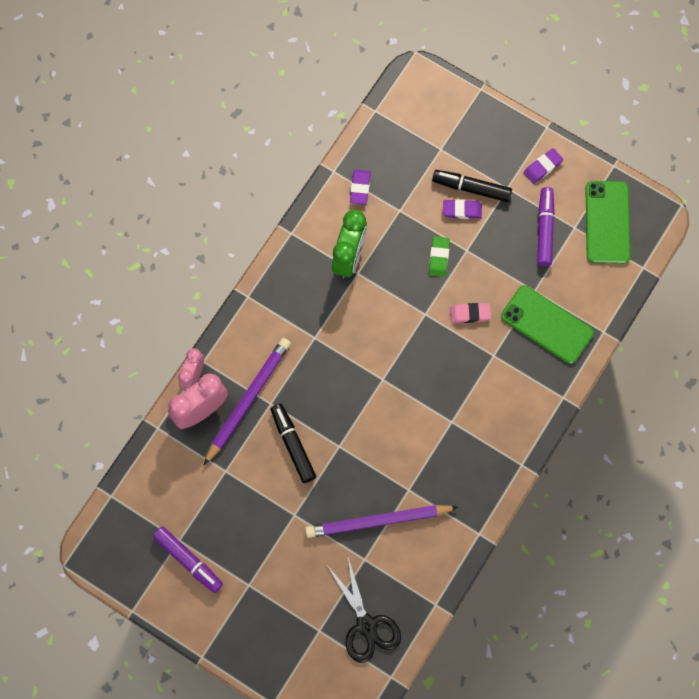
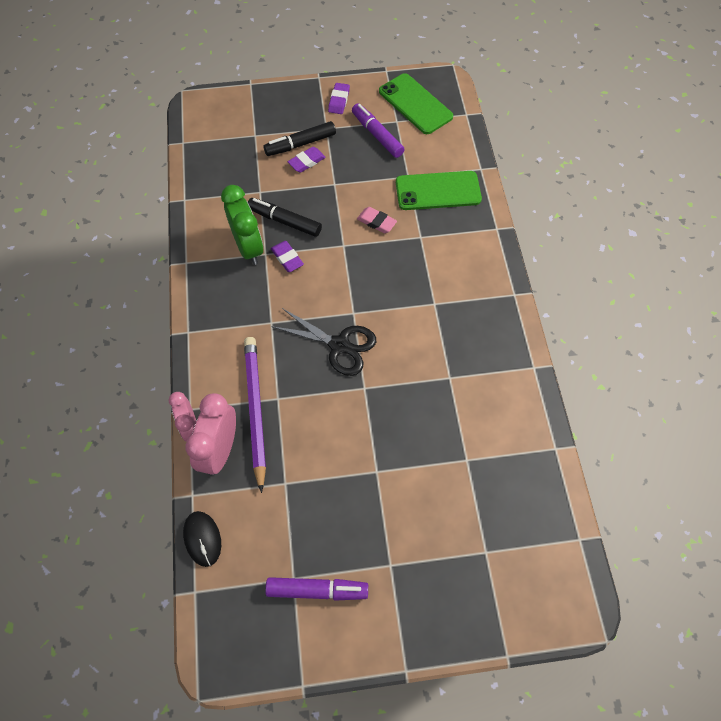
camera: 40 degrees left, 10 degrees down
black marker [271,404,316,483] -> black marker moved to [248,198,322,237]
purple pencil [305,505,458,538] -> none
black scissors [328,558,401,663] -> black scissors moved to [271,308,376,376]
purple eraser [350,169,370,205] -> purple eraser moved to [271,241,304,272]
green eraser [429,236,450,277] -> none
pink eraser [450,303,491,323] -> pink eraser turned 75 degrees clockwise [357,207,397,233]
none -> black mouse [183,511,221,567]

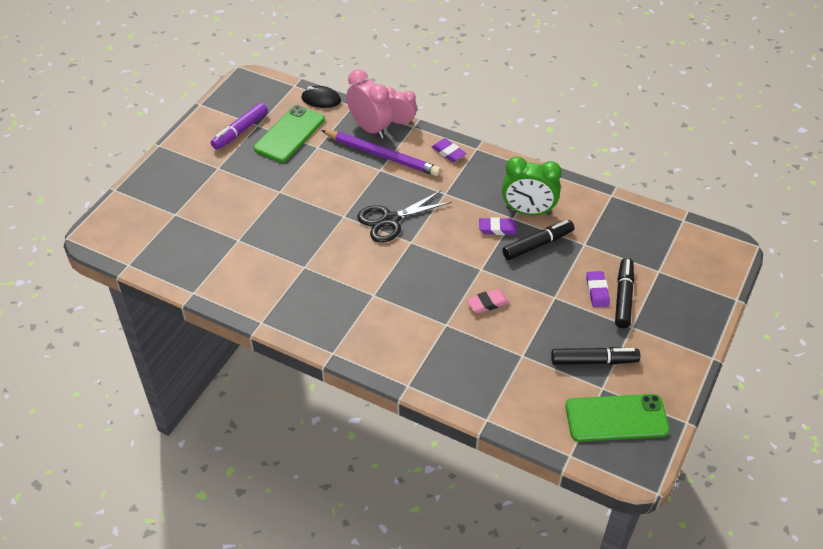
camera: 125 degrees right, 15 degrees down
purple eraser [328,83,350,114] -> purple eraser moved to [432,138,466,162]
purple marker [352,103,405,158] -> black marker [551,347,640,365]
green phone [396,171,482,210] -> green phone moved to [254,105,325,162]

